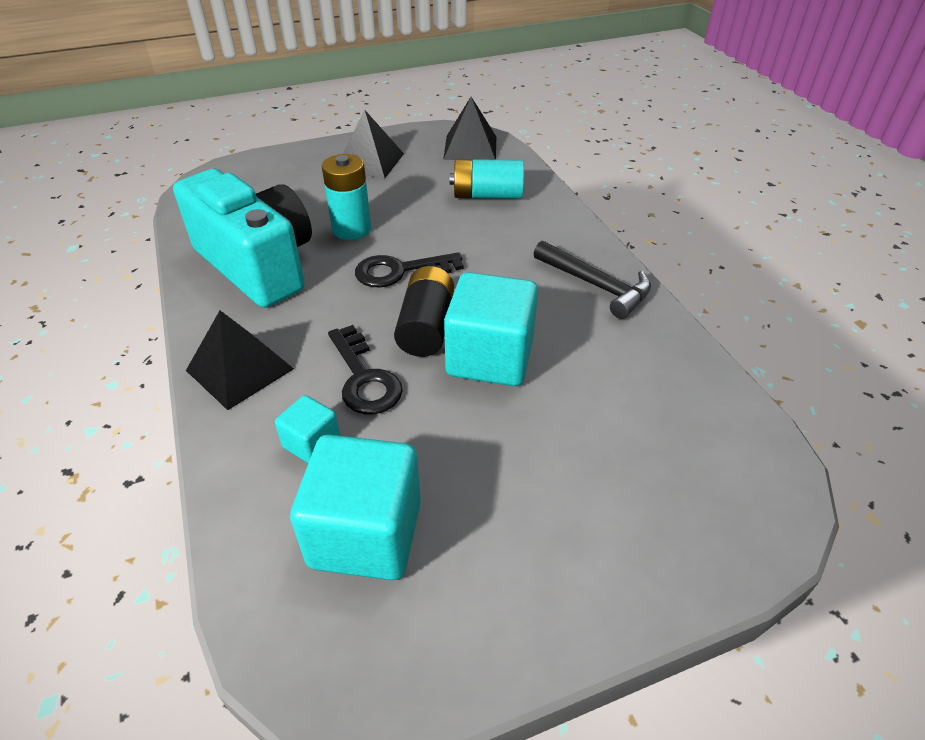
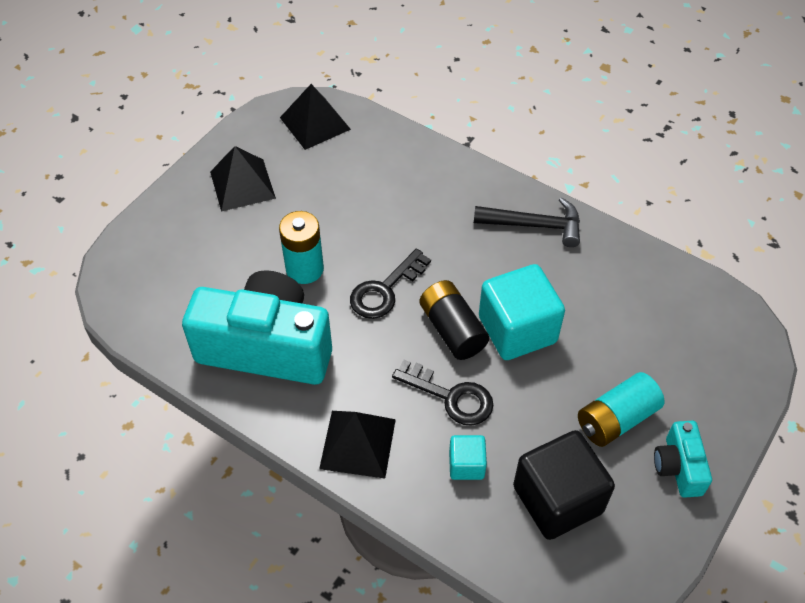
camera: 35 degrees left, 10 degrees up
turquoise cube [290,435,421,580] -> black cube [513,430,615,540]
turquoise battery [450,159,524,199] -> turquoise battery moved to [578,372,665,447]
none -> turquoise camera [654,421,712,498]

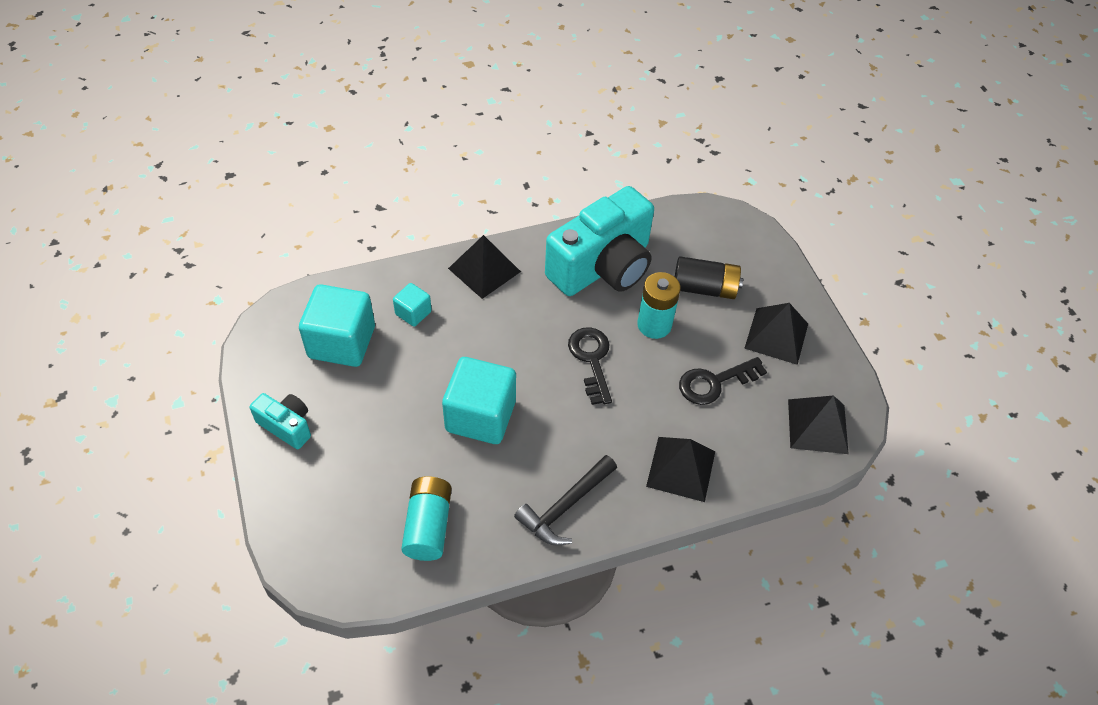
camera: 125 degrees right, 0 degrees up
black key [392,360,494,426] -> black key moved to [679,357,767,405]
black battery [419,280,489,360] -> black battery moved to [675,256,743,299]
black cube [513,430,615,540] -> turquoise cube [299,284,375,367]
turquoise battery [578,372,665,447] -> turquoise battery moved to [401,476,452,561]
none -> black pyramid [646,437,715,502]

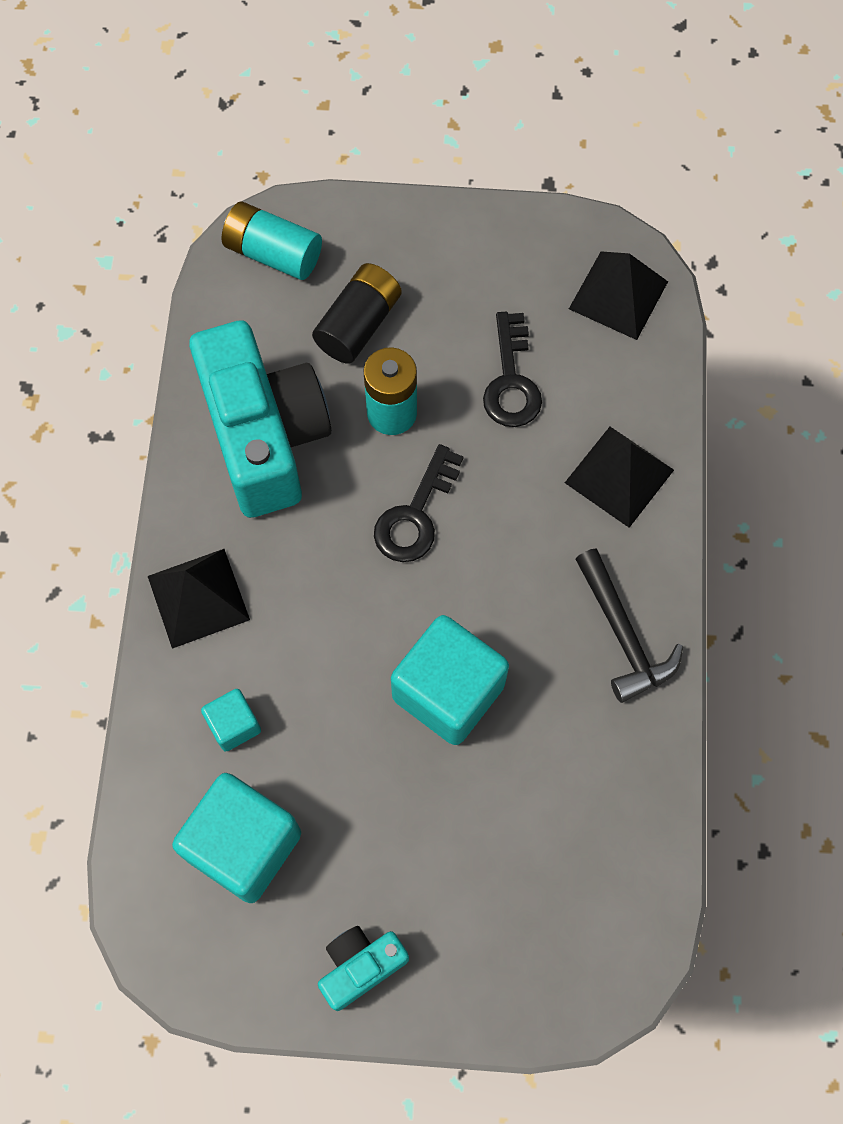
camera: 65 degrees left, 15 degrees up
turquoise battery [401,476,452,561] -> turquoise battery moved to [222,201,322,280]
black key [568,327,612,405] -> black key turned 75 degrees counterclockwise [374,444,463,562]
black pyramid [744,303,808,365] -> none

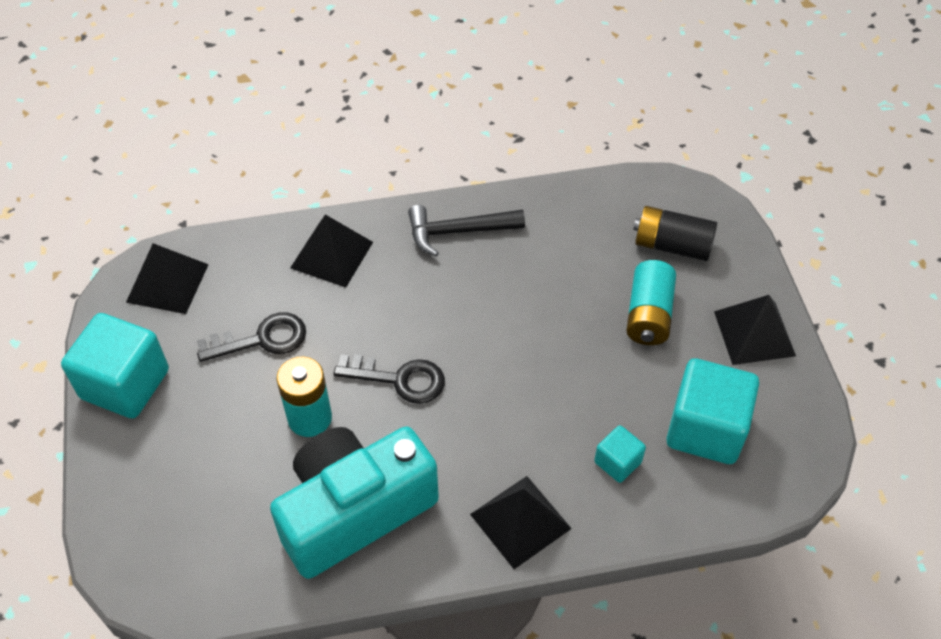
camera: 105 degrees left, 15 degrees down
turquoise battery [222,201,322,280] -> turquoise battery moved to [626,260,676,345]
black battery [312,263,402,363] -> black battery moved to [633,206,717,261]
turquoise camera [318,926,409,1011] -> black pyramid [714,295,796,365]
turquoise cube [391,615,509,745] -> turquoise cube moved to [61,313,169,419]
black hammer [576,549,683,703] -> black hammer turned 150 degrees counterclockwise [408,205,525,257]

